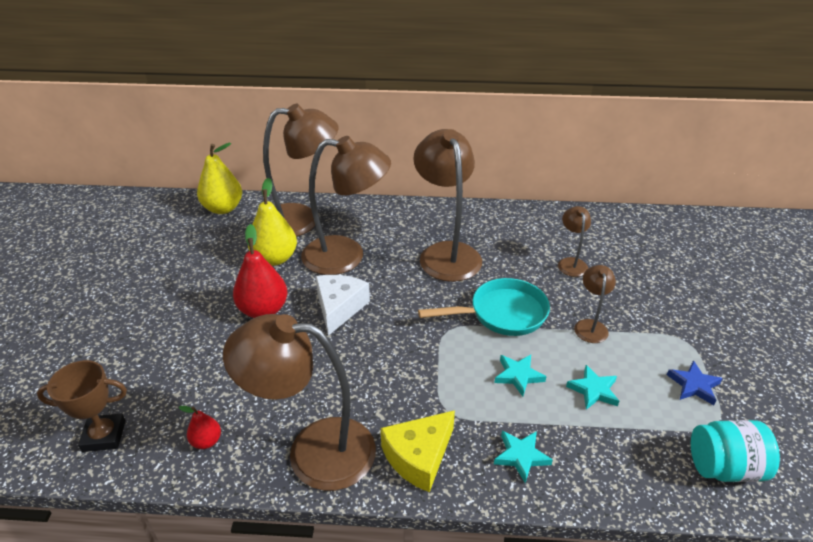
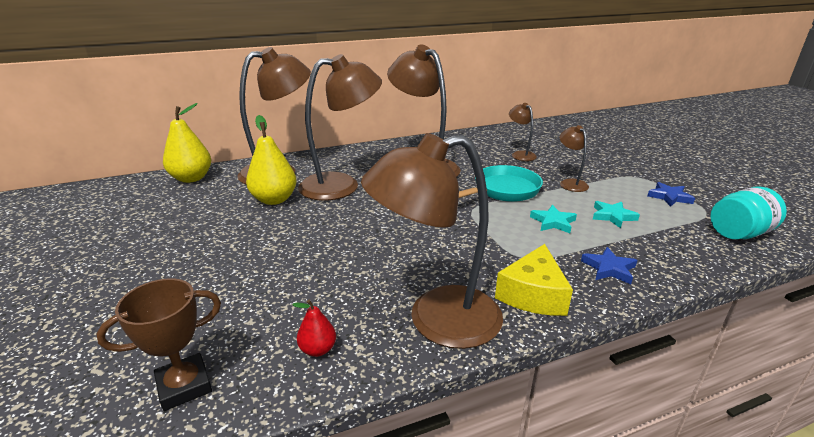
camera: 25 degrees left, 10 degrees down
red pear [233,224,287,318] -> none
white cheese [315,275,370,336] -> none
turquoise star [494,431,553,483] -> blue star [581,247,637,284]

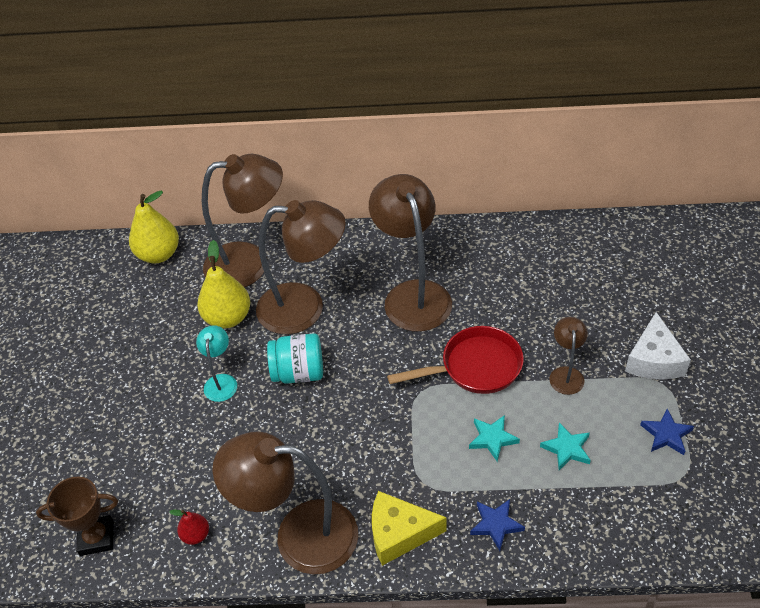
camera: 25 degrees right, 20 degrees up
turquoise pan [459,165,543,202] -> red pan [387,326,524,394]
yellow cheese [495,244,573,316] -> yellow cheese turned 45 degrees clockwise [372,491,447,566]
brown lamp [509,103,537,161] -> none
turquoise jar [711,187,787,239] -> turquoise jar moved to [267,333,323,384]
none -> turquoise lamp [196,325,237,402]
none -> white cheese [625,312,691,380]

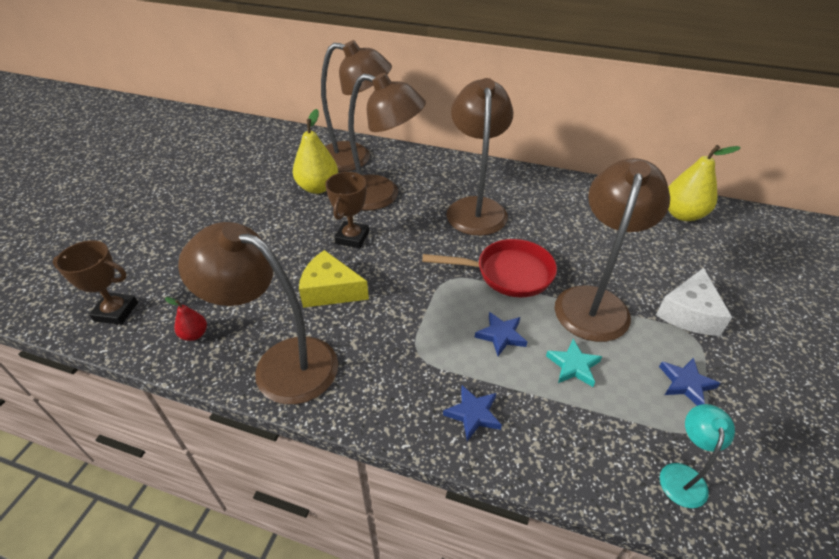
camera: 15 degrees right, 5 degrees down
yellow pear [129,191,179,263] -> yellow pear moved to [668,145,741,221]
turquoise lamp [196,325,237,402] -> turquoise lamp moved to [660,404,735,508]
turquoise jar [267,333,323,384] -> brown trophy [325,172,369,248]
yellow cheese [372,491,447,566] -> yellow cheese moved to [299,250,369,308]
turquoise star [469,415,520,462] -> blue star [475,312,527,356]
brown lamp [549,317,588,395] -> brown lamp [555,158,670,342], size x2.11

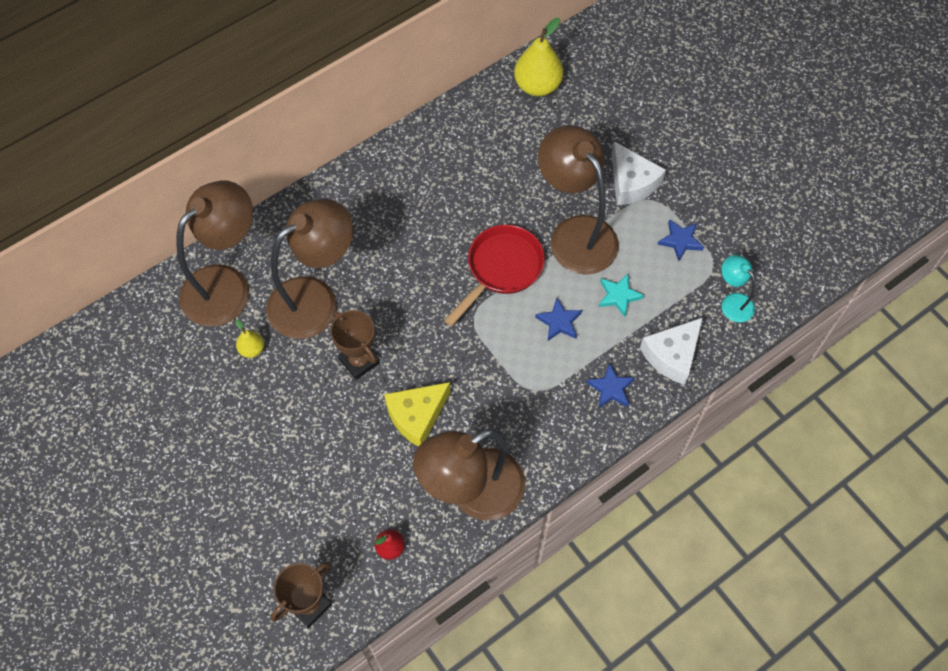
camera: 55 degrees left, 20 degrees up
yellow pear [293,109,338,194] -> yellow pear [236,320,264,358], size x0.51
brown lamp [446,78,513,236] -> none
none -> white cheese [640,317,703,385]

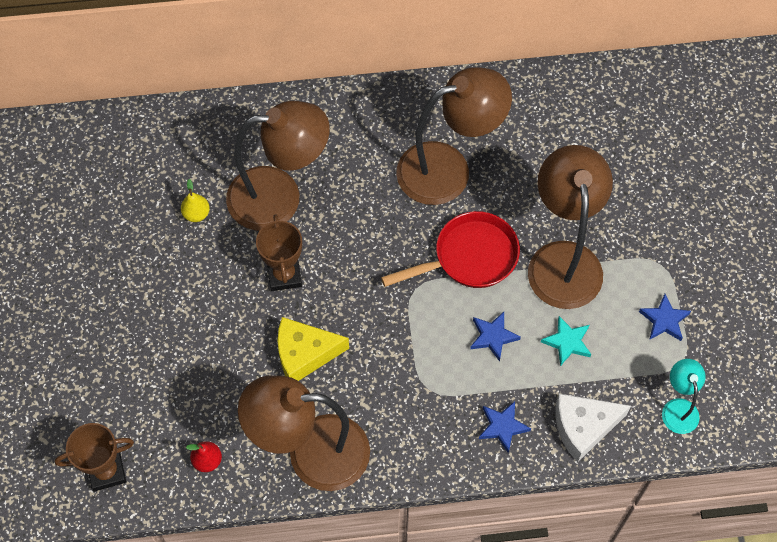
camera: 30 degrees right, 0 degrees up
brown lamp [176,180,253,327] -> brown lamp moved to [396,67,512,205]
yellow pear [514,18,563,96] -> none
white cheese [611,141,666,205] -> none

